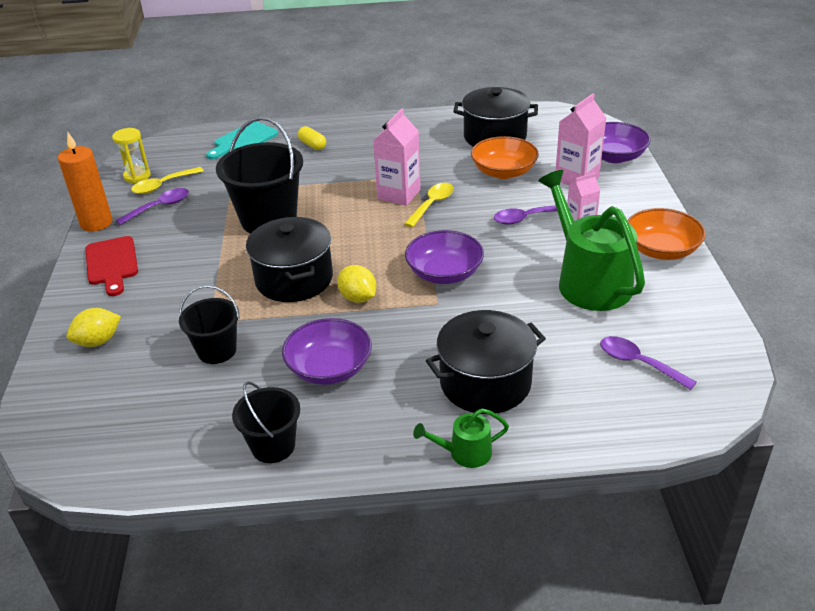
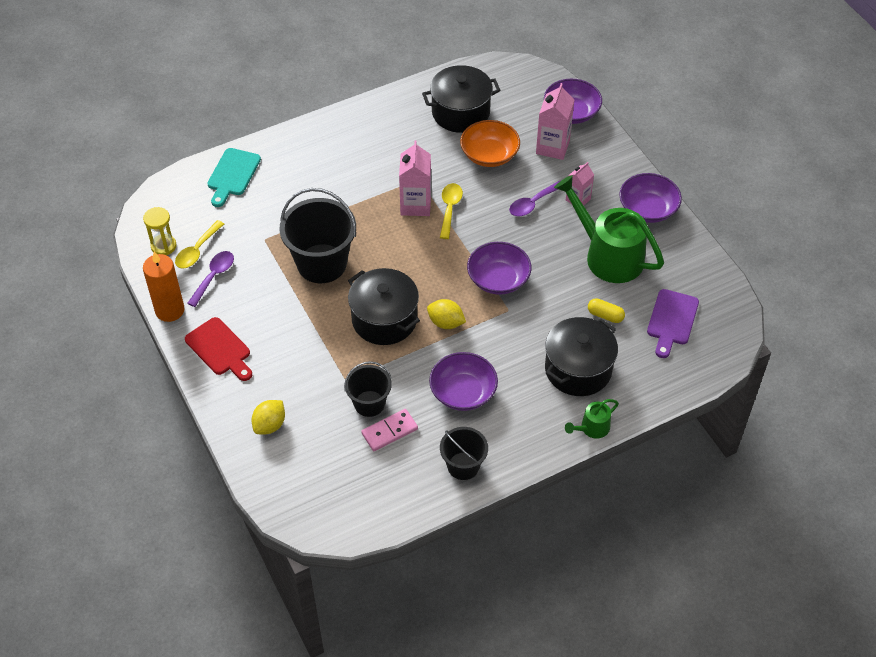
camera: 25 degrees left, 15 degrees up
yellow capsule [298,126,326,150] -> yellow capsule moved to [588,298,625,323]
purple spoon [600,336,697,390] -> purple cutting board [647,289,699,358]
orange bowl [627,208,706,260] -> purple bowl [619,173,682,223]
none -> pink domino [361,409,418,451]

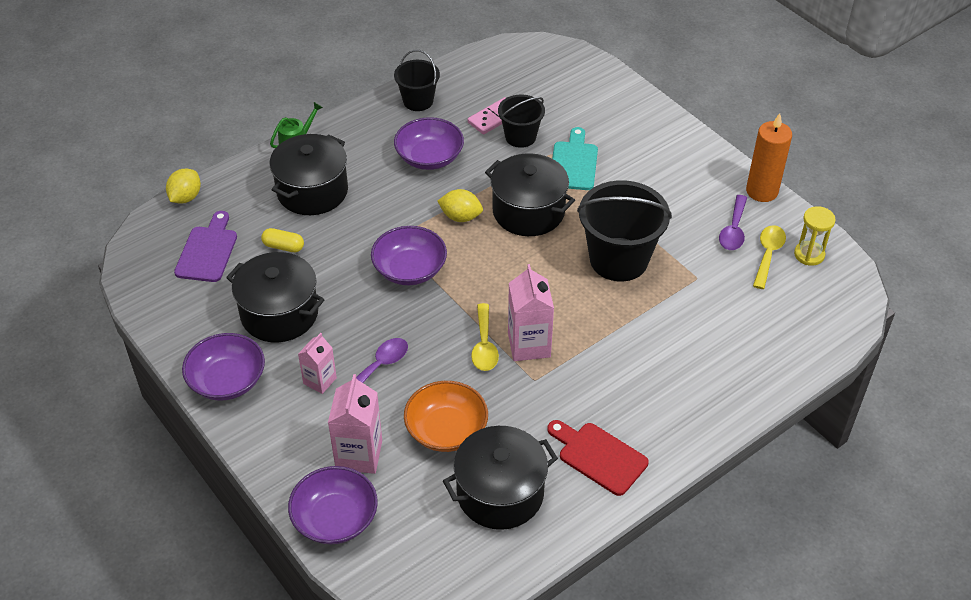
camera: 170 degrees right, 5 degrees down
red cutting board [185,317,252,381] -> red cutting board moved to [547,420,648,496]
turquoise cutting board [207,148,261,207] -> turquoise cutting board moved to [552,127,598,190]
yellow lemon [252,400,285,434] -> yellow lemon moved to [166,169,201,204]
green watering can [554,175,664,283] -> black pot [226,252,324,342]

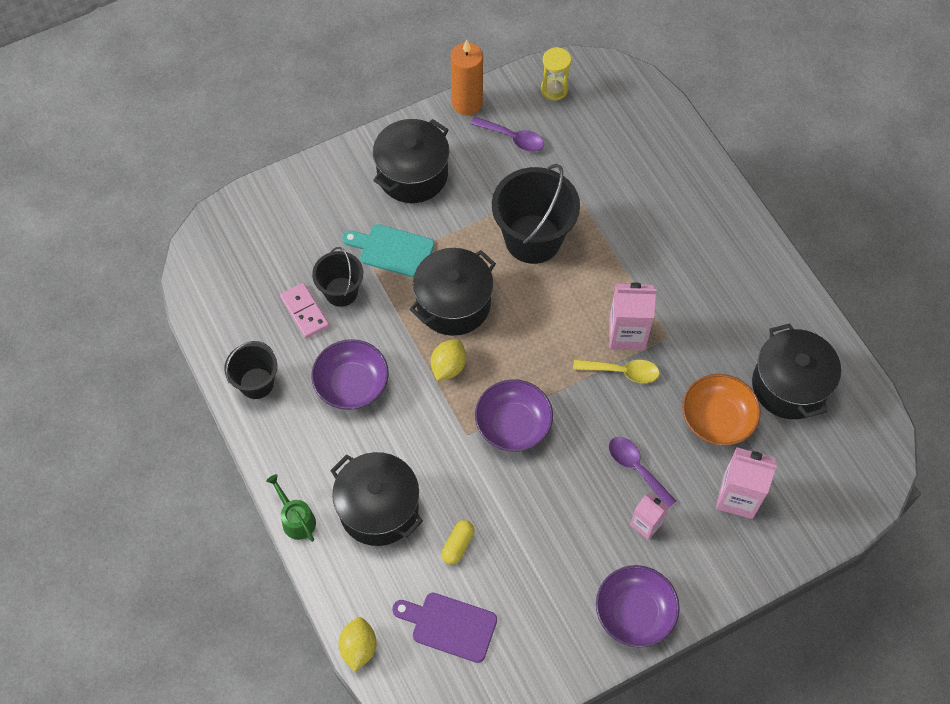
camera: 80 degrees left, 15 degrees up
yellow lemon [166,169,201,204] -> yellow lemon turned 60 degrees clockwise [338,617,376,672]
black pot [226,252,324,342] -> black pot moved to [373,119,449,203]
purple bowl [288,466,378,544] -> none
red cutting board [547,420,648,496] -> none
yellow spoon [753,225,786,289] -> none

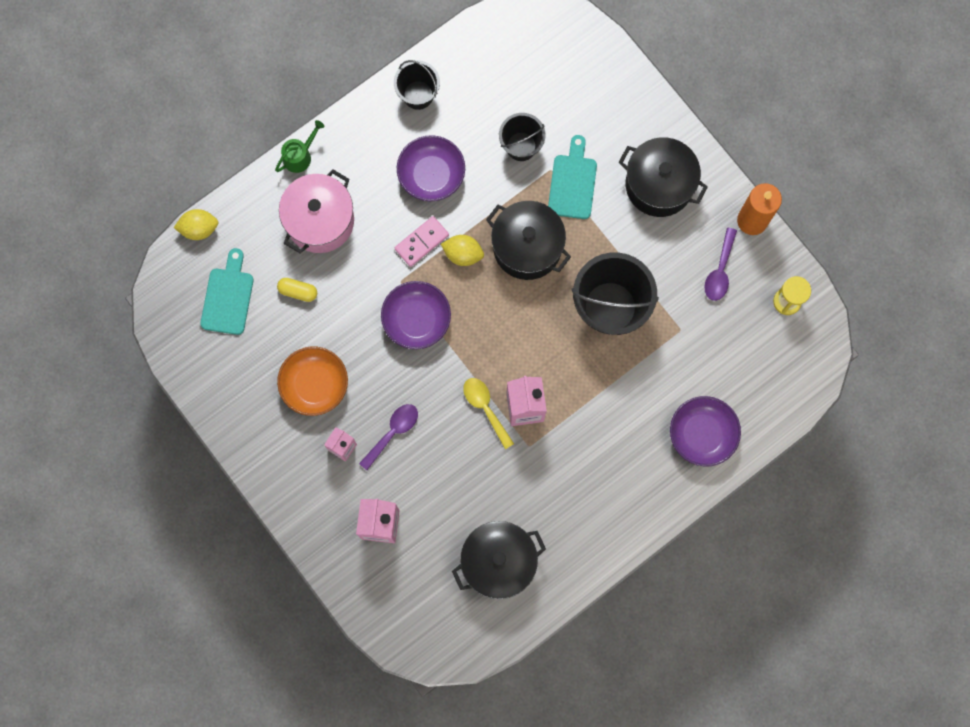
camera: 80 degrees right, 15 degrees up
pink domino [280,283,329,338] -> pink domino moved to [395,216,449,267]
black pot [330,452,423,546] -> pink pot [279,169,354,253]
purple cutting board [392,592,497,663] -> turquoise cutting board [200,248,254,335]
yellow spoon [573,359,660,383] -> yellow spoon turned 150 degrees clockwise [463,378,514,449]
purple bowl [596,565,680,647] -> purple bowl moved to [670,396,741,467]
orange bowl [682,374,761,446] -> orange bowl moved to [277,347,348,416]

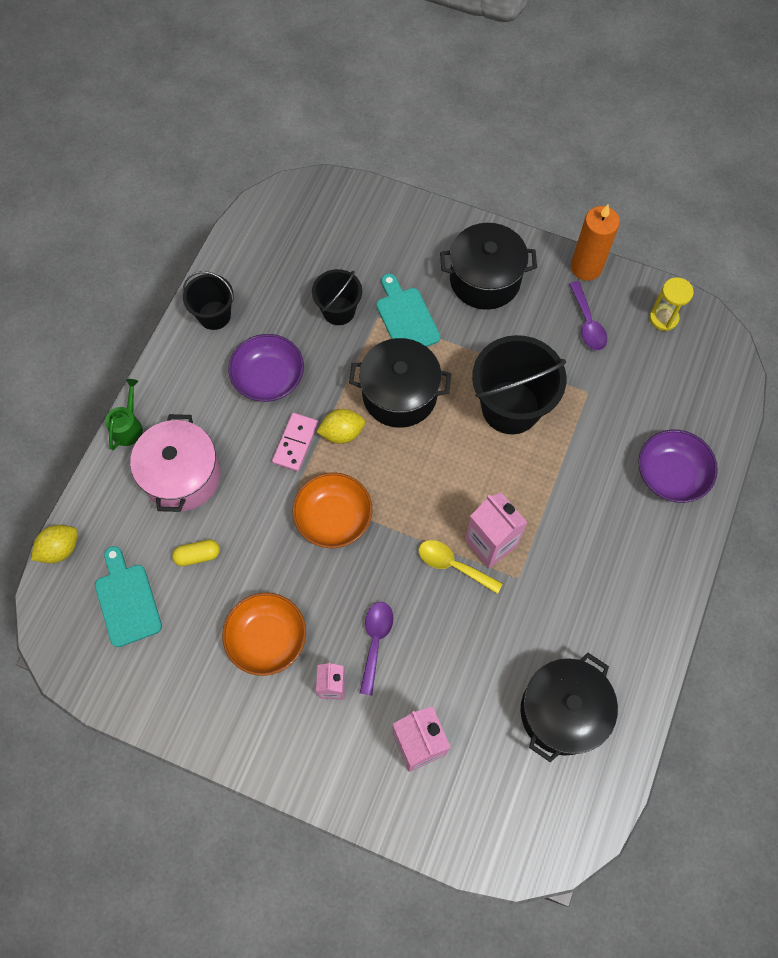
camera: 30 degrees left, 10 degrees down
purple bowl [381,281,451,349] -> orange bowl [292,472,373,548]

